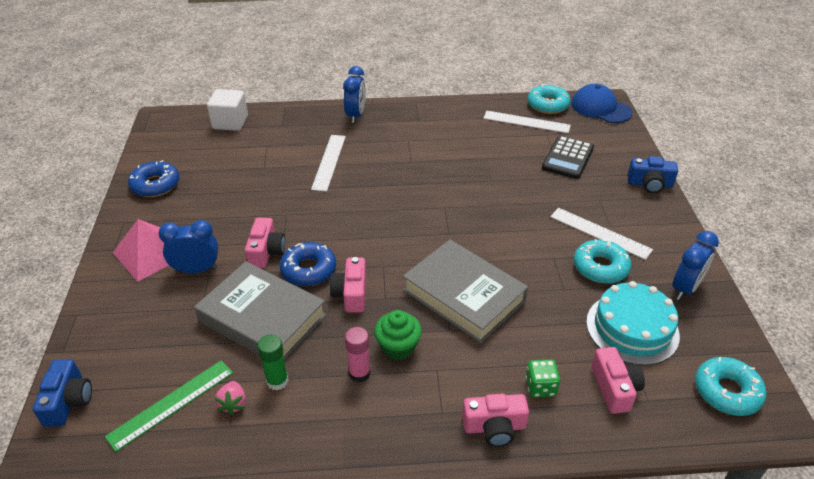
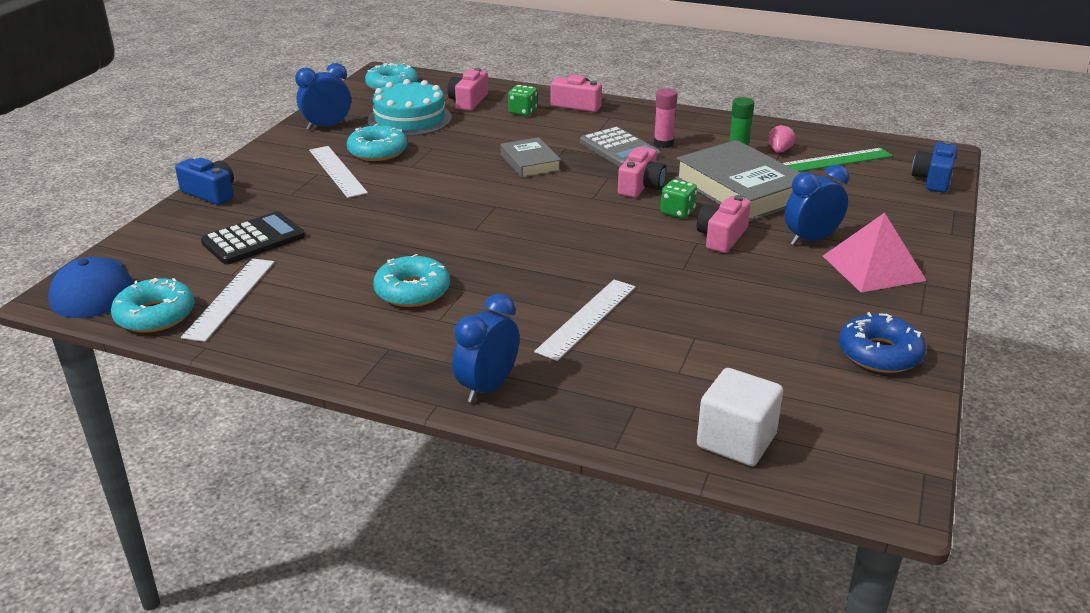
camera: 155 degrees left, 10 degrees down
blue clock [159,220,218,273] -> blue clock turned 135 degrees clockwise [785,165,849,246]
blue donut [280,242,336,286] -> green dice [660,179,697,218]
green cupcake [374,310,422,360] -> grey calculator [580,127,661,167]
grey book [403,239,528,343] -> grey book [501,137,561,178], size x0.55
white ruler [483,111,571,133] -> white ruler turned 60 degrees clockwise [181,258,274,342]
none -> turquoise donut [373,254,450,307]

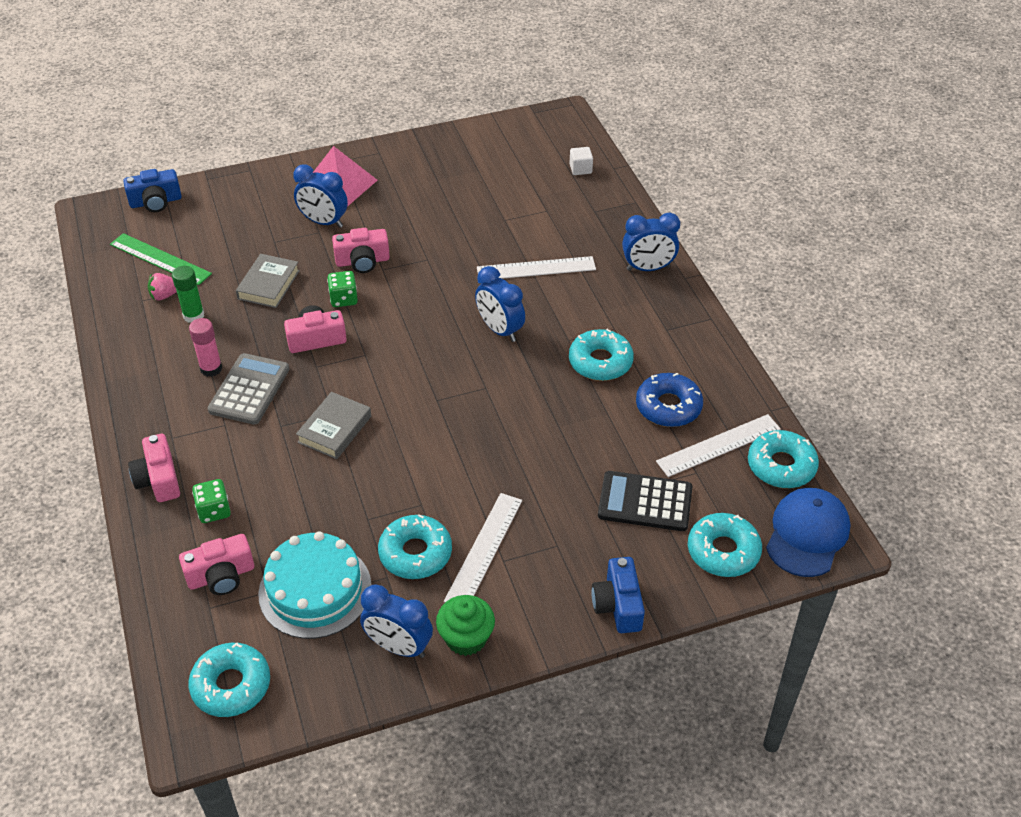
camera: 130 degrees left, 15 degrees up
grey book [675,140,800,222] -> grey book [236,254,300,308], size x0.55
white cube [697,368,783,466] -> white cube [569,147,593,175], size x0.53
blue donut [839,312,926,373] -> blue donut moved to [636,373,703,427]
none -> green cupcake [436,595,495,656]
none -> blue clock [475,266,525,342]
none -> turquoise donut [688,513,762,577]

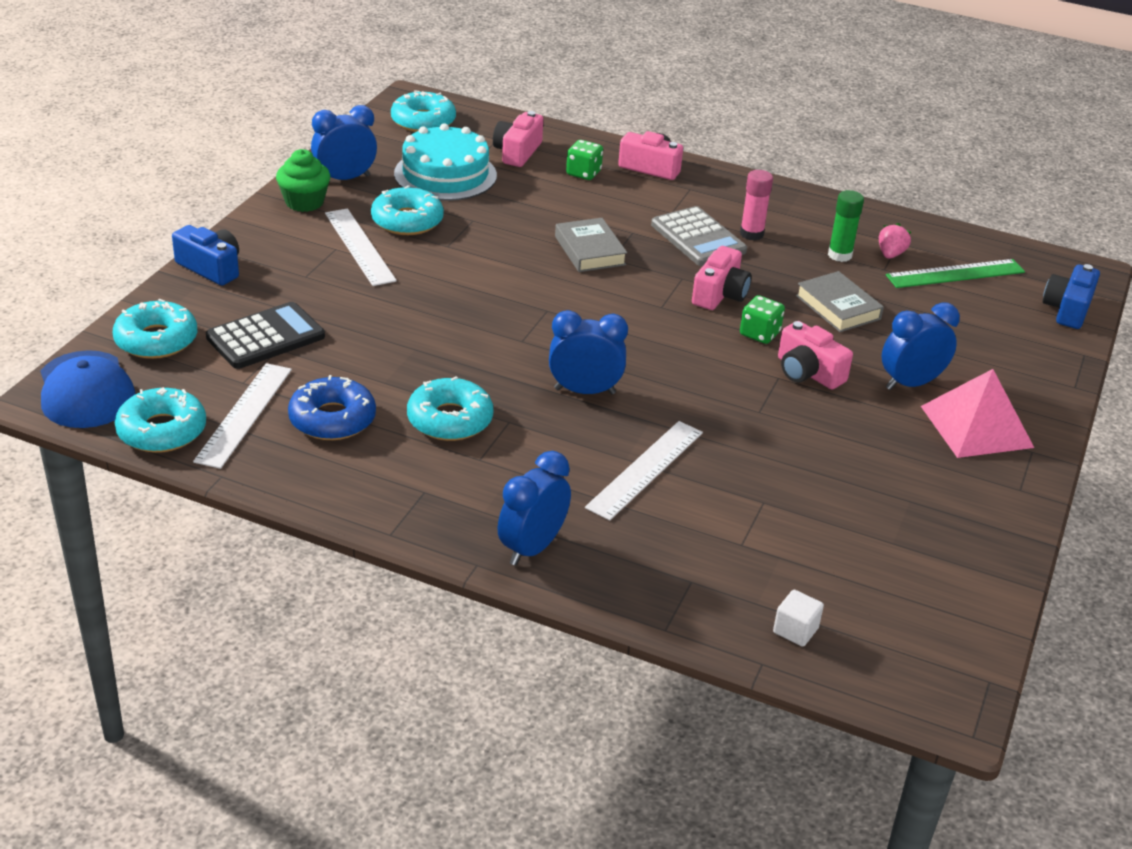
camera: 130 degrees right, 10 degrees down
pink camera [332,228,390,273] -> pink camera turned 75 degrees counterclockwise [778,321,853,389]

